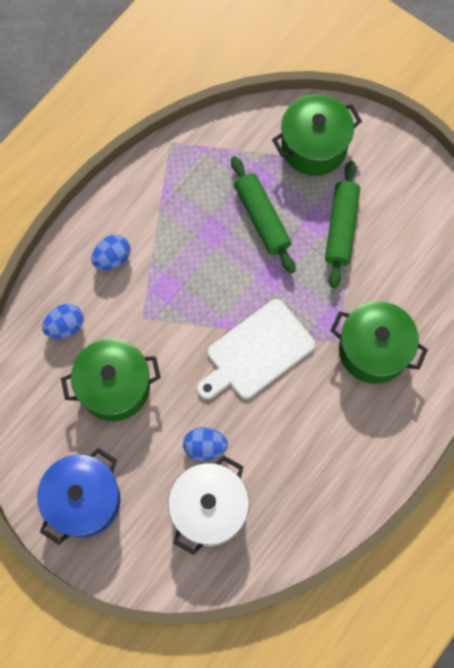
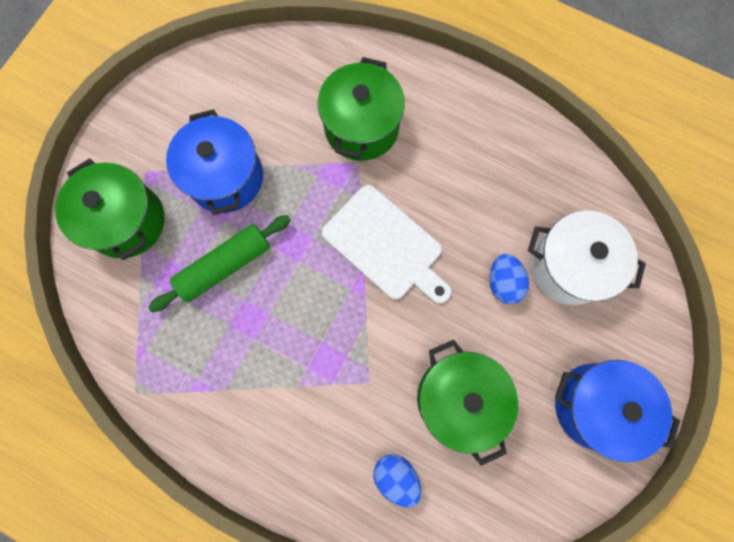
camera: 100 degrees left, 5 degrees up
blue egg [91,235,131,270] -> none
green rolling pin [325,161,360,288] -> blue pot [166,109,263,215]

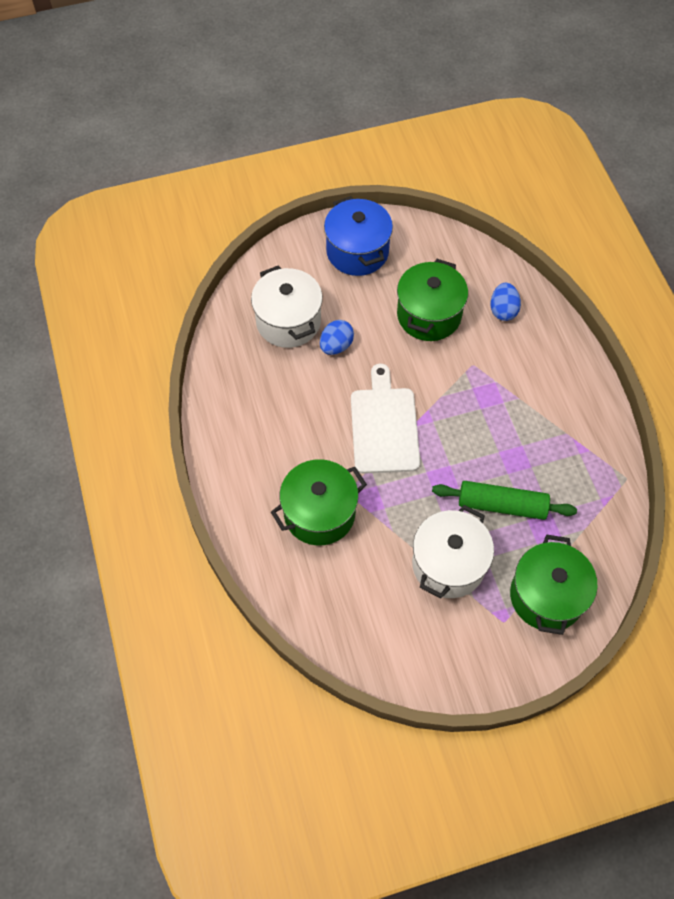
camera: 135 degrees left, 15 degrees down
blue pot [166,109,263,215] -> white pot [412,505,494,599]

